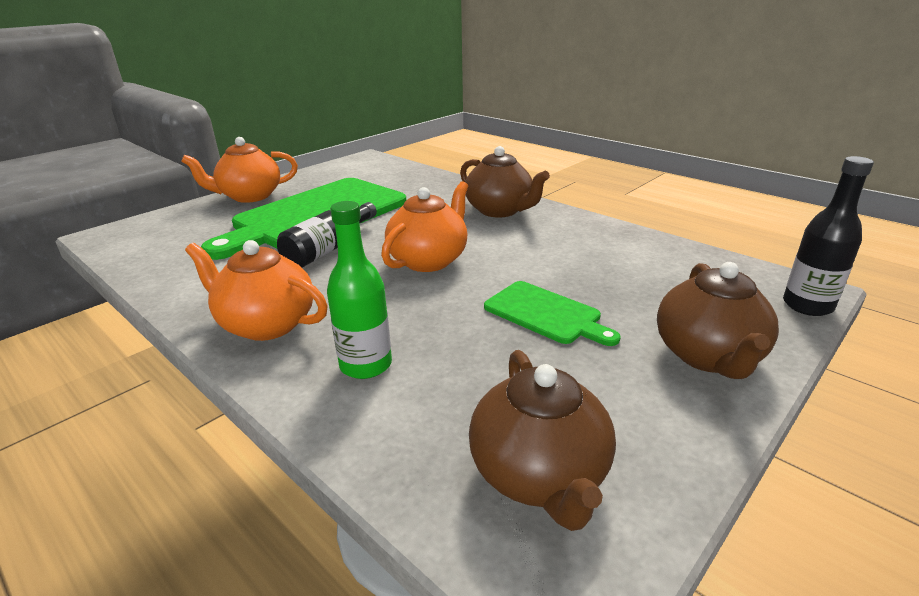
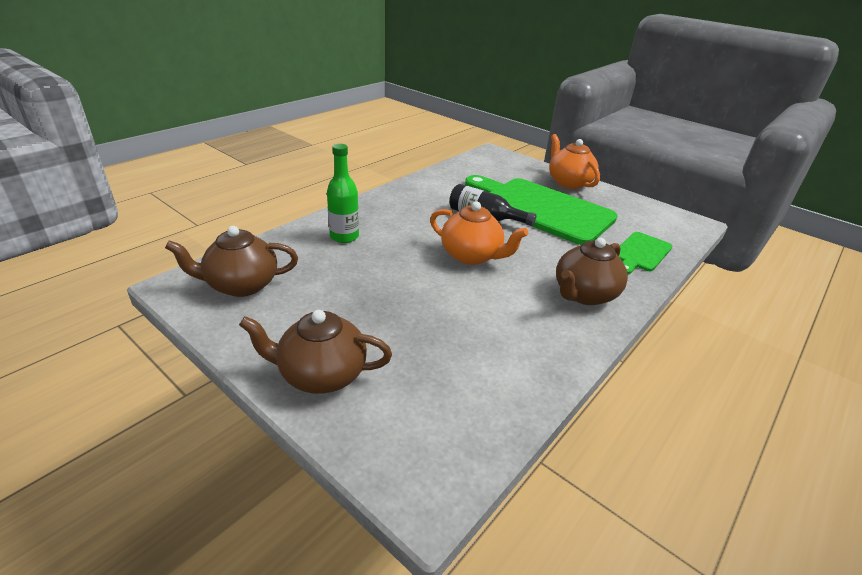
camera: 85 degrees right, 5 degrees up
orange teapot [185,240,328,341] -> none
green cutting board [484,281,621,346] -> green cutting board moved to [619,232,672,274]
black bottle [783,156,874,316] -> none

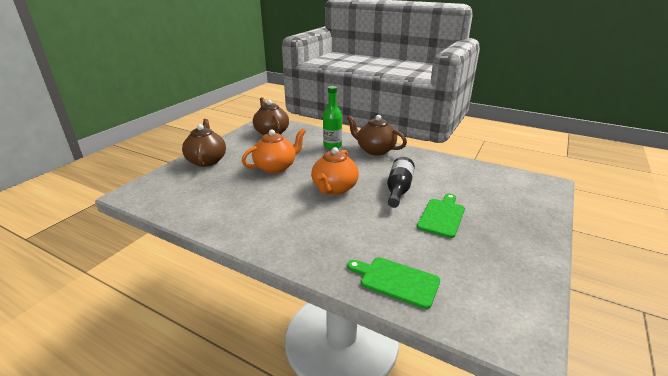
camera: 80 degrees right, 5 degrees down
green cutting board [465,175,618,245] -> green cutting board [417,193,465,238], size x0.48
orange teapot [549,134,600,189] -> orange teapot moved to [242,128,306,173]
brown teapot [556,238,628,305] -> brown teapot moved to [347,115,407,155]

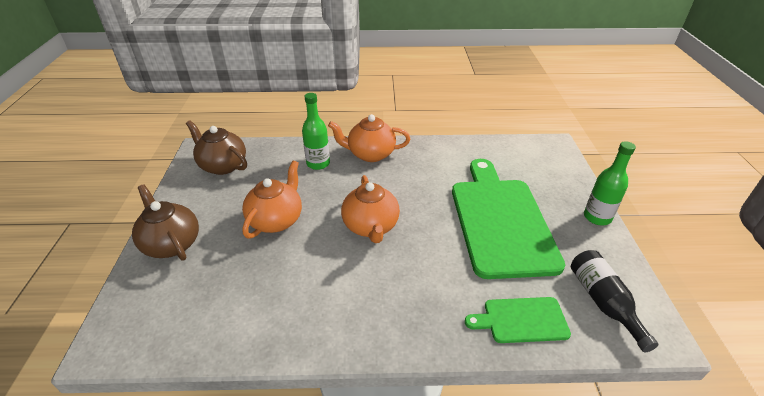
camera: 30 degrees left, 10 degrees up
brown teapot [347,115,407,155] -> orange teapot [328,114,410,162]
black bottle [387,157,415,208] -> black bottle moved to [571,250,659,352]
green cutting board [417,193,465,238] -> green cutting board [452,159,565,279], size x2.10
none -> green bottle [584,141,636,225]

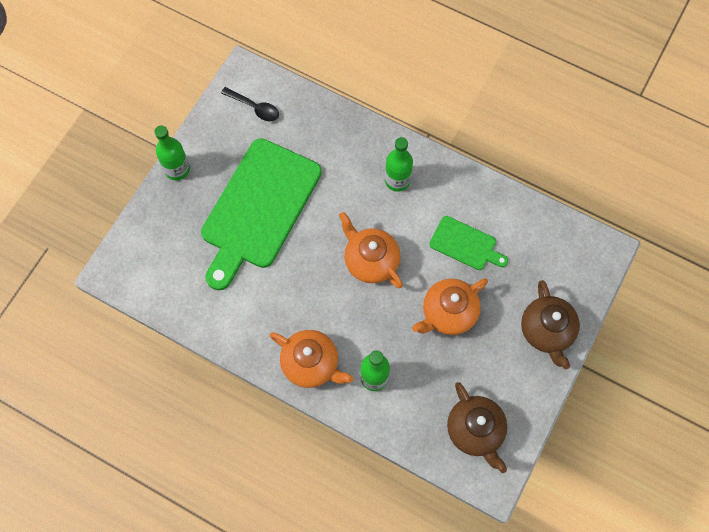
camera: 150 degrees left, 30 degrees up
orange teapot [341,175,400,243] -> orange teapot turned 60 degrees counterclockwise [339,212,403,288]
green cutting board [465,297,571,343] -> green cutting board moved to [429,216,508,270]
black bottle [571,250,659,352] -> black spoon [221,87,279,121]
none -> green bottle [385,137,413,192]

